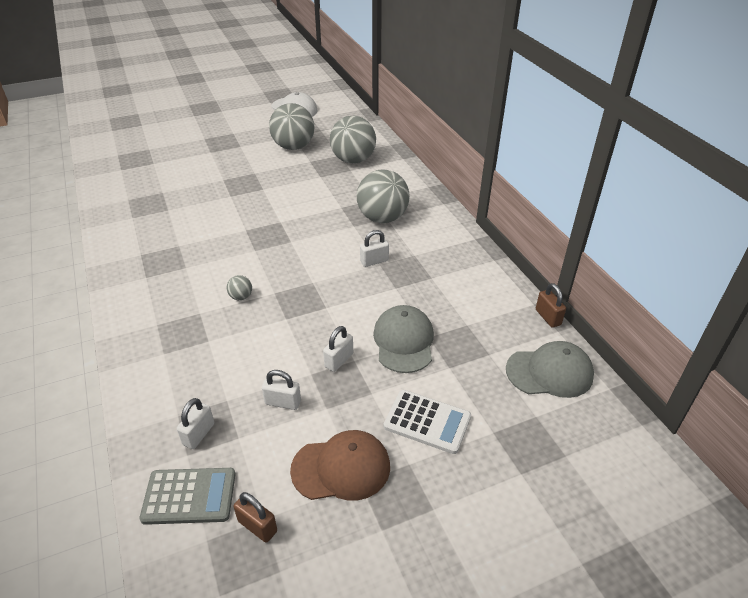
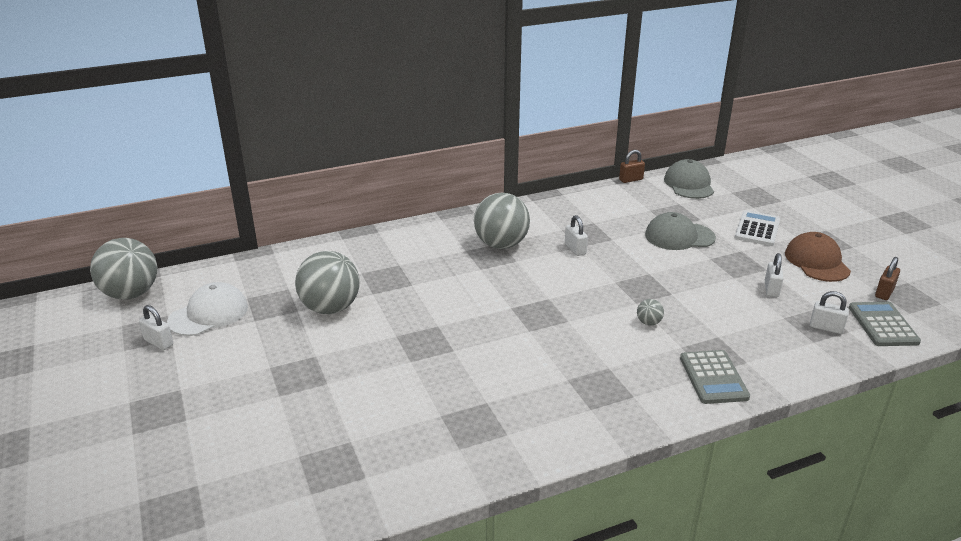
camera: 90 degrees left, 10 degrees down
white padlock [323,326,353,372] -> white padlock moved to [139,305,173,350]
grey ball [330,116,376,164] -> grey ball moved to [90,238,157,299]
none -> grey calculator [680,350,750,404]

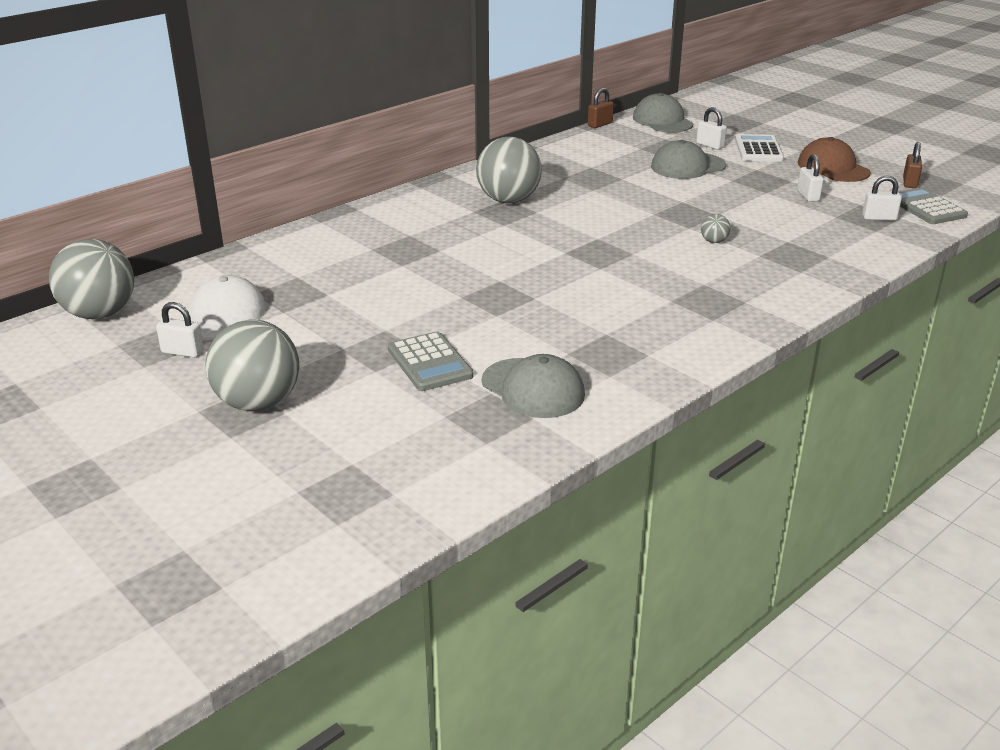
camera: 20 degrees left, 0 degrees up
grey ball [295,251,360,314] -> grey ball moved to [205,320,300,411]
white padlock [565,215,588,256] -> white padlock moved to [696,107,727,150]
grey calculator [680,350,750,404] -> grey calculator moved to [388,332,473,391]
none -> grey cap [482,354,585,418]

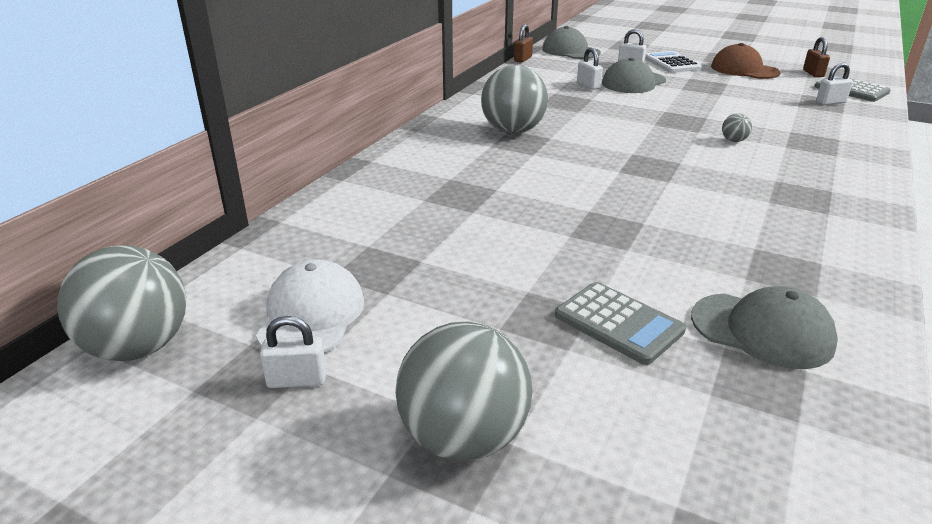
camera: 20 degrees left, 0 degrees up
white padlock [797,154,824,202] -> white padlock moved to [577,48,603,90]

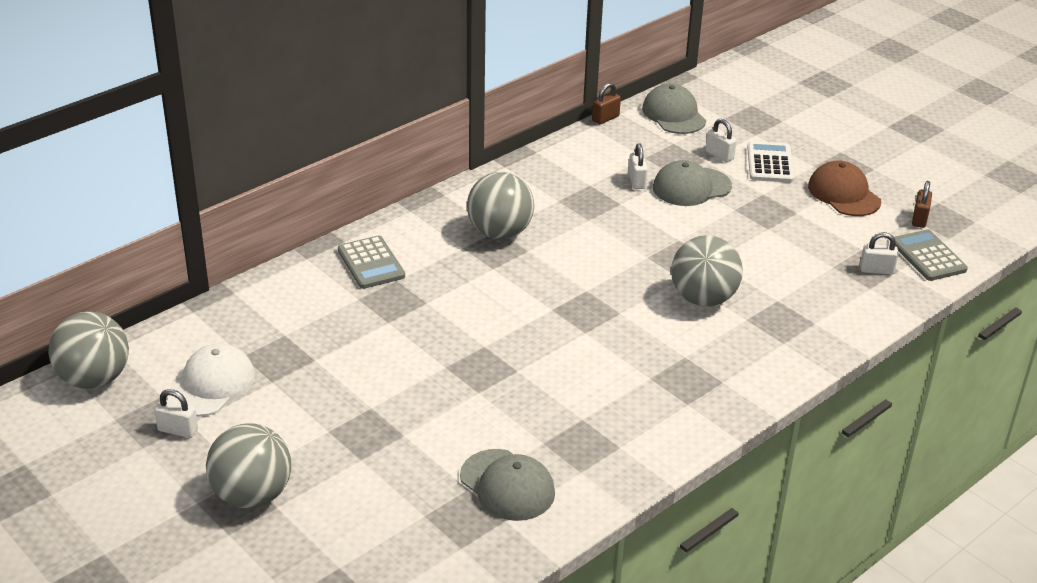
camera: 20 degrees right, 5 degrees up
grey calculator [555,282,686,365] -> grey calculator moved to [338,236,405,289]
grey ball [722,113,752,142] -> grey ball [671,235,743,306], size x2.41

